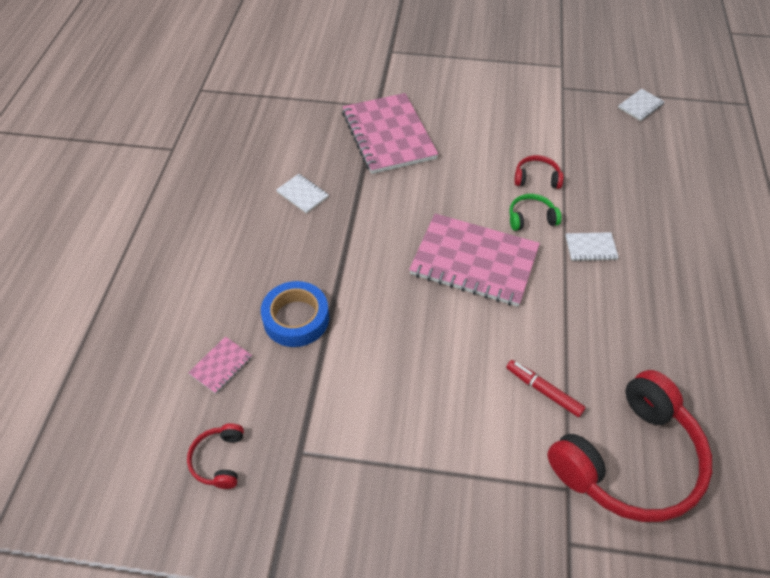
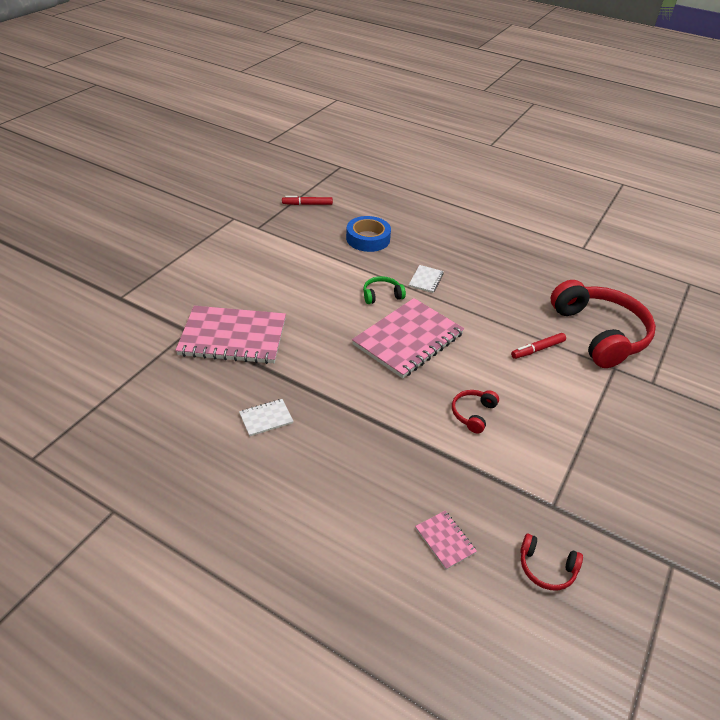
camera: 70 degrees left, 10 degrees down
blue tape [261,281,329,347] -> blue tape moved to [346,216,391,252]
green headphones [509,194,561,231] -> green headphones turned 60 degrees clockwise [363,276,406,304]
red headphones [514,155,564,189] -> red headphones moved to [452,390,499,434]
white notebook [618,89,665,121] -> red marker [282,196,333,205]

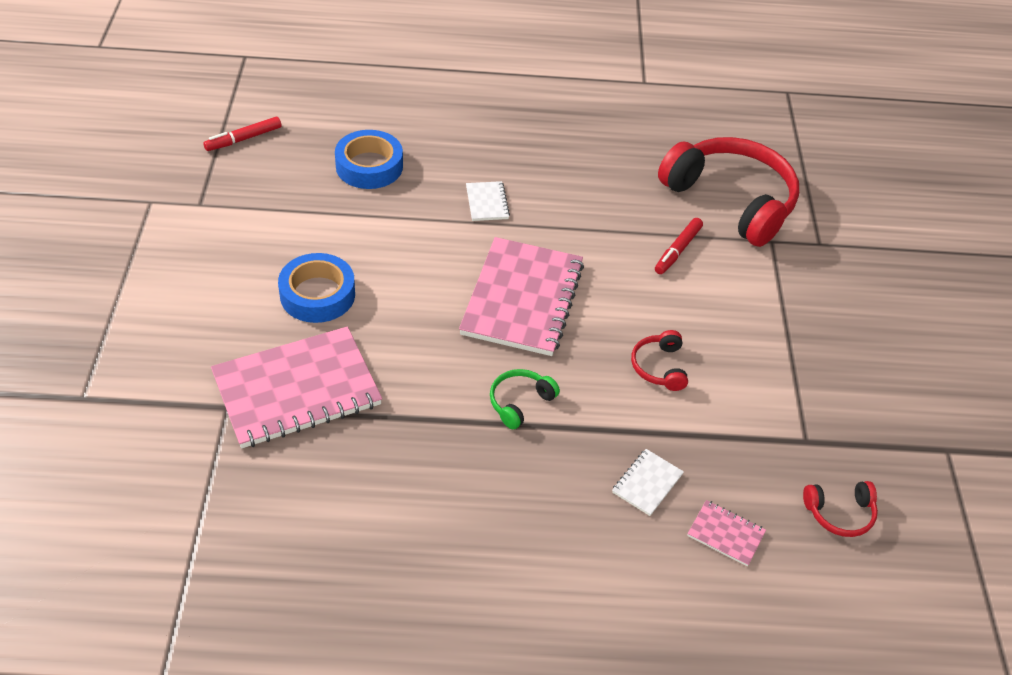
camera: 30 degrees left, 5 degrees up
white notebook [239,399,293,437] -> white notebook moved to [612,449,684,516]
green headphones [363,276,406,304] -> green headphones moved to [490,369,560,429]
none -> blue tape [278,253,355,323]

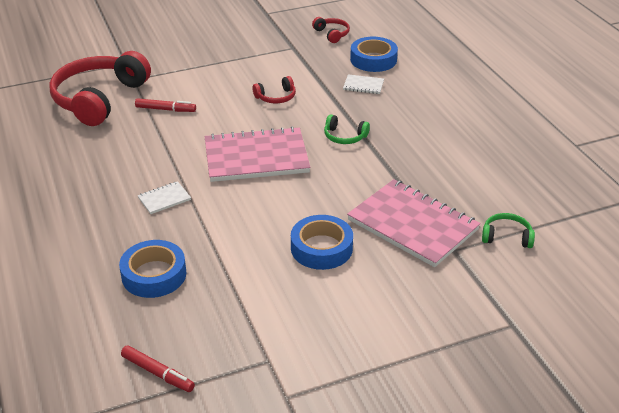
camera: 110 degrees left, 10 degrees down
pink notebook [687,500,766,566] -> blue tape [350,37,398,72]
none -> green headphones [482,213,535,248]

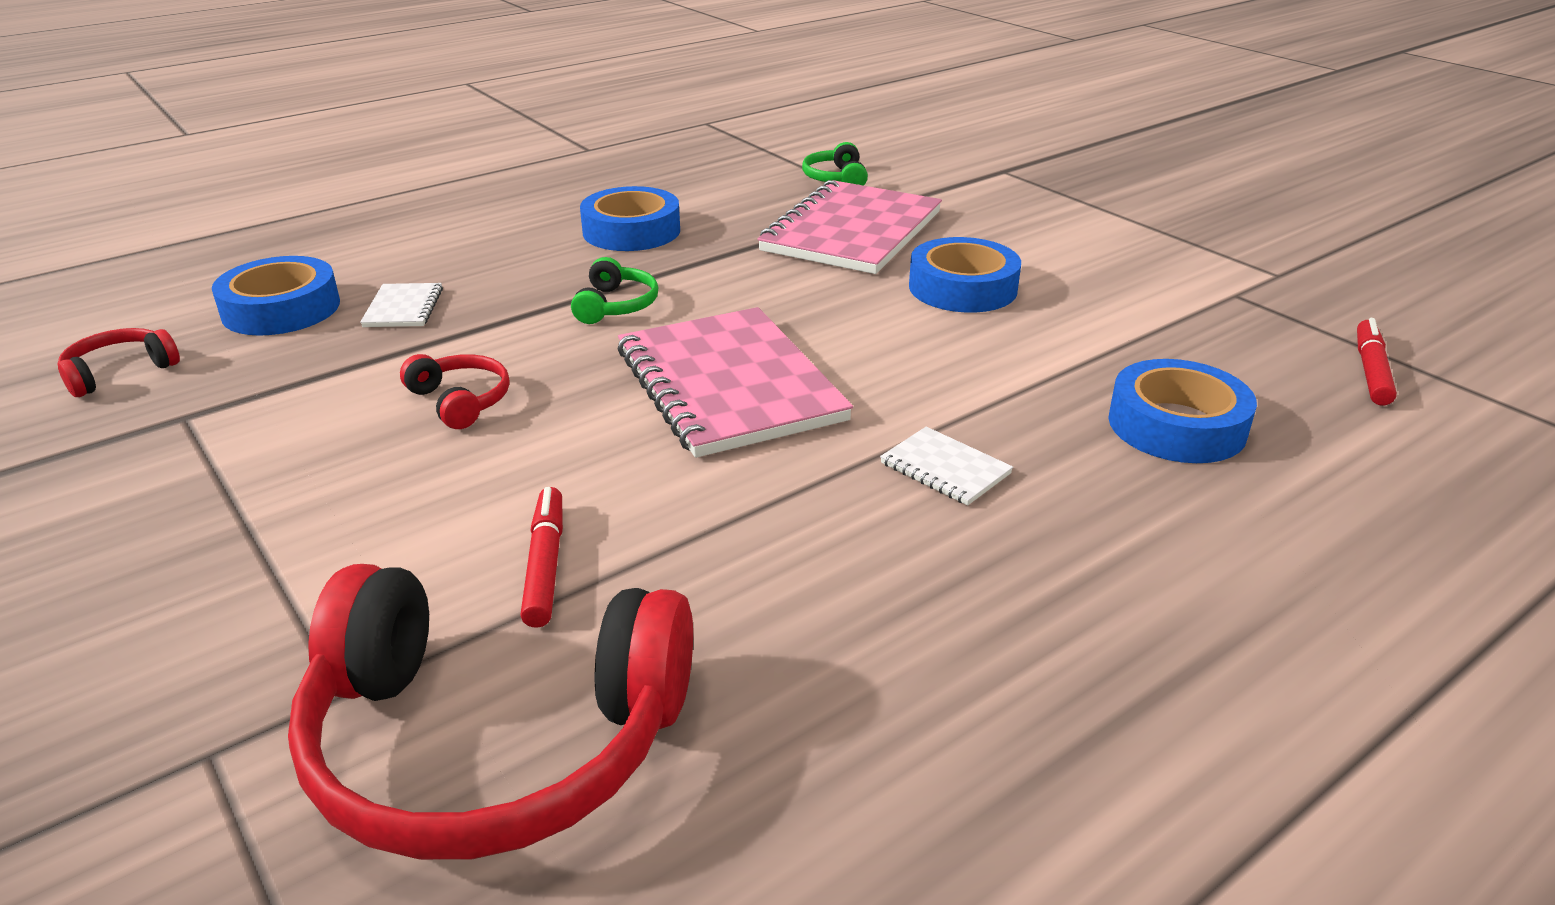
camera: 105 degrees left, 5 degrees down
none -> blue tape [580,186,680,251]

